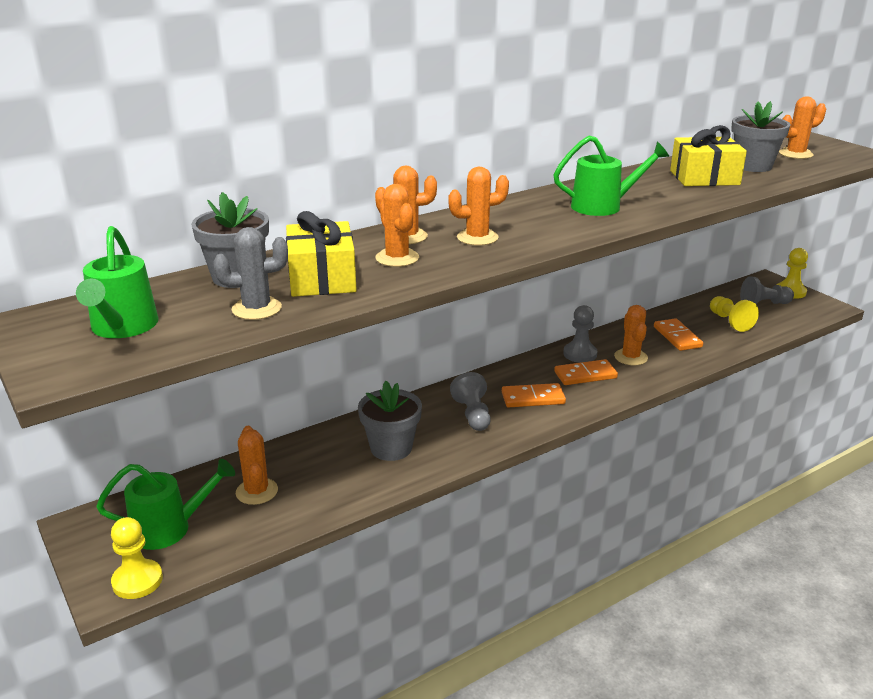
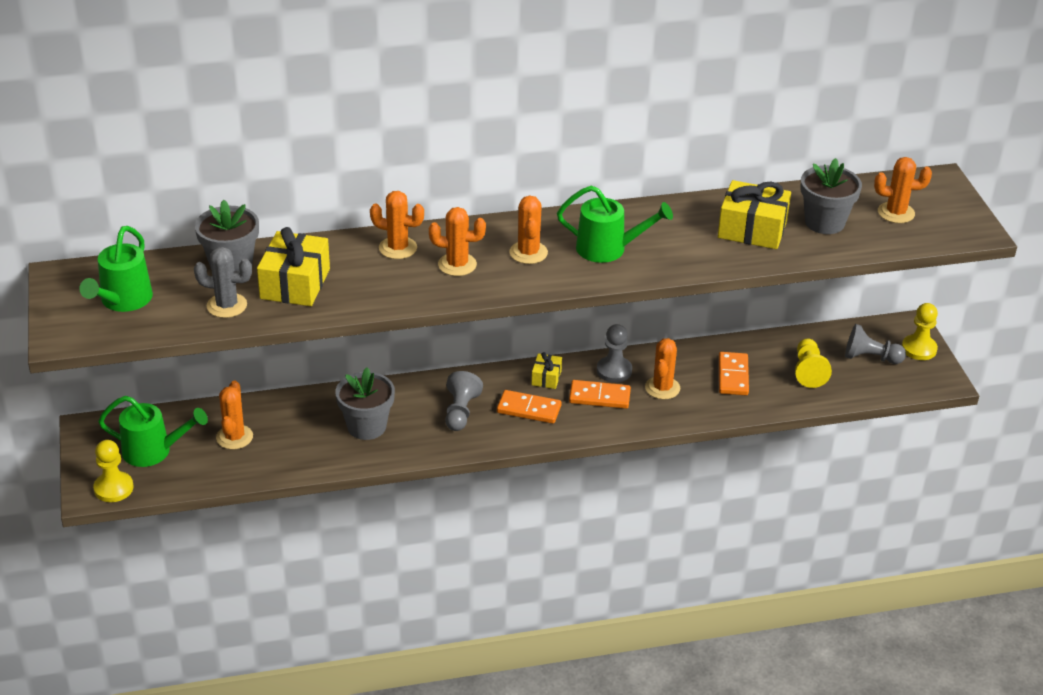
camera: 20 degrees right, 10 degrees up
orange cactus [375,184,419,267] -> orange cactus moved to [509,195,548,264]
none -> yellow gift [532,352,562,389]

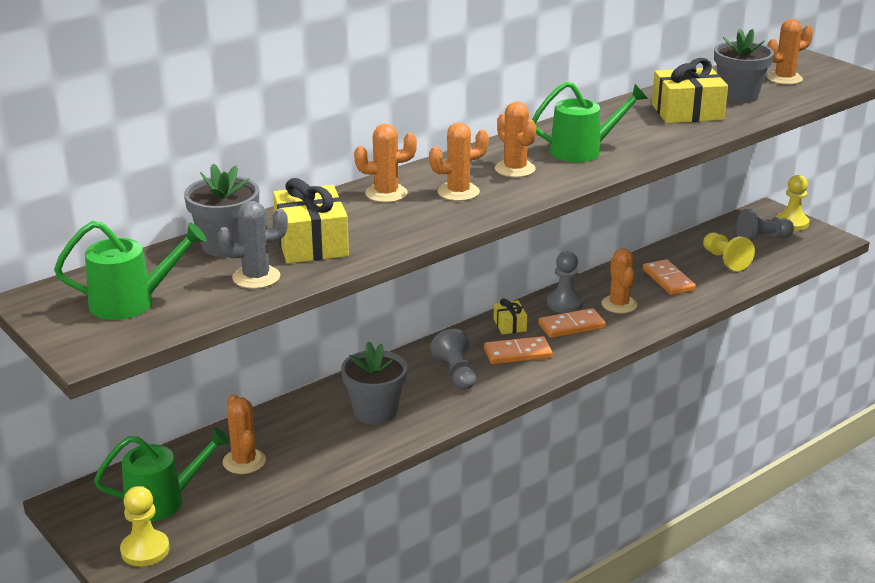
camera: 25 degrees left, 10 degrees down
green watering can [79,226,153,312] -> green watering can turned 90 degrees counterclockwise [54,221,206,320]

